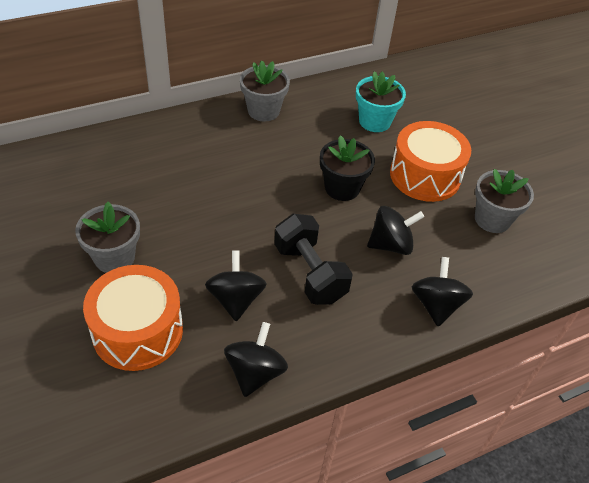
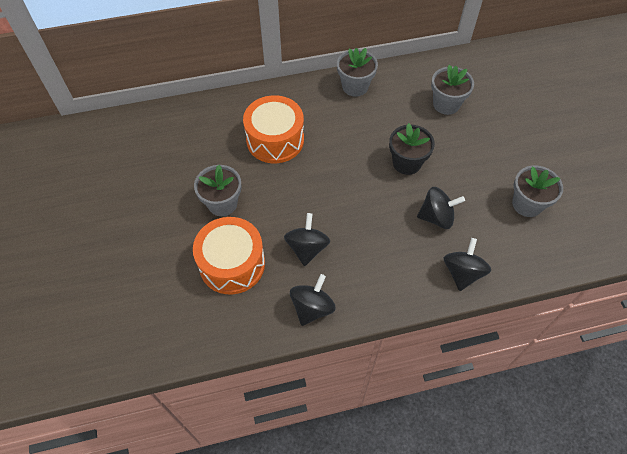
camera: 15 degrees right, 10 degrees up
black dumbbell [274,214,353,305] -> none
turquoise flower pot [356,71,406,132] -> grey flower pot [431,65,474,115]
orange drum [390,121,471,202] -> orange drum moved to [243,95,304,163]

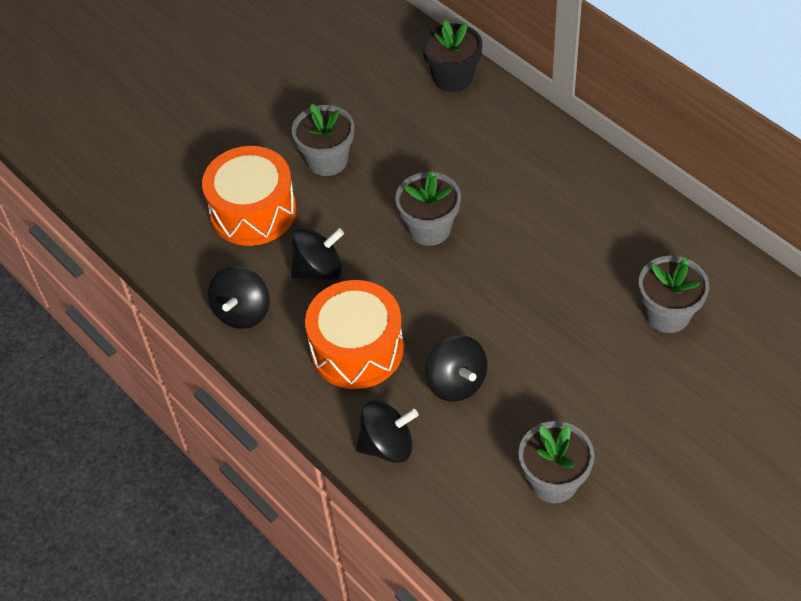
camera: 65 degrees right, 5 degrees down
orange drum [243,95,304,163] -> orange drum moved to [305,280,404,389]
black spinning top [290,274,336,326] -> black spinning top turned 105 degrees clockwise [208,266,270,329]
grey flower pot [337,48,378,97] -> grey flower pot moved to [395,170,461,246]
black flower pot [389,123,435,175] -> black flower pot moved to [422,20,482,92]

